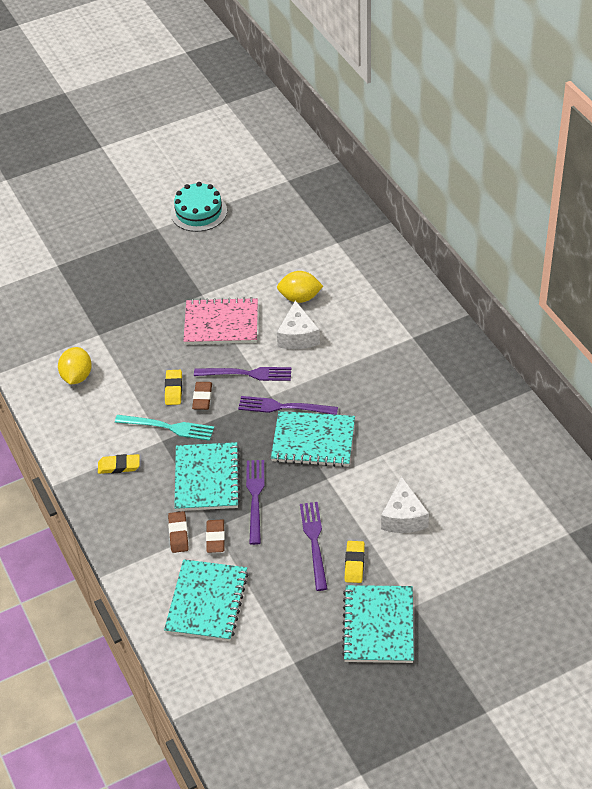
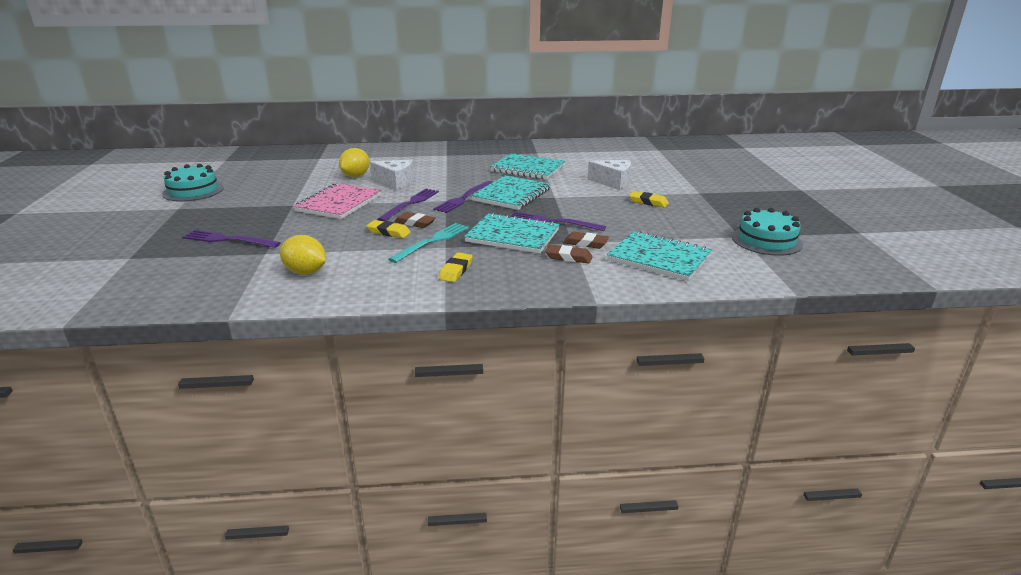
camera: 70 degrees left, 20 degrees down
purple fork [300,502,328,591] -> purple fork moved to [183,230,281,248]
turquoise notebook [342,585,414,663] -> turquoise notebook moved to [490,153,566,180]
none -> turquoise cake [732,208,803,256]

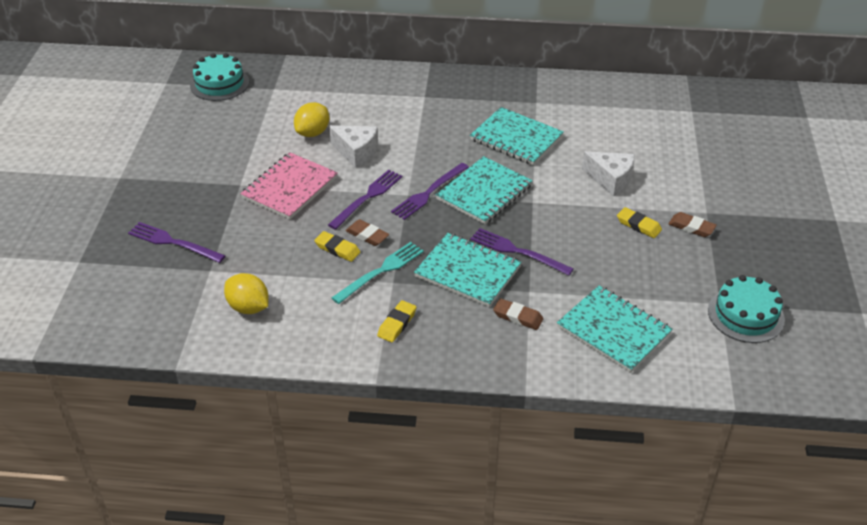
camera: 10 degrees right, 15 degrees up
turquoise cake [162,164,224,202] -> turquoise cake moved to [190,53,249,101]
brown eraser [563,231,609,249] -> brown eraser moved to [668,212,717,237]

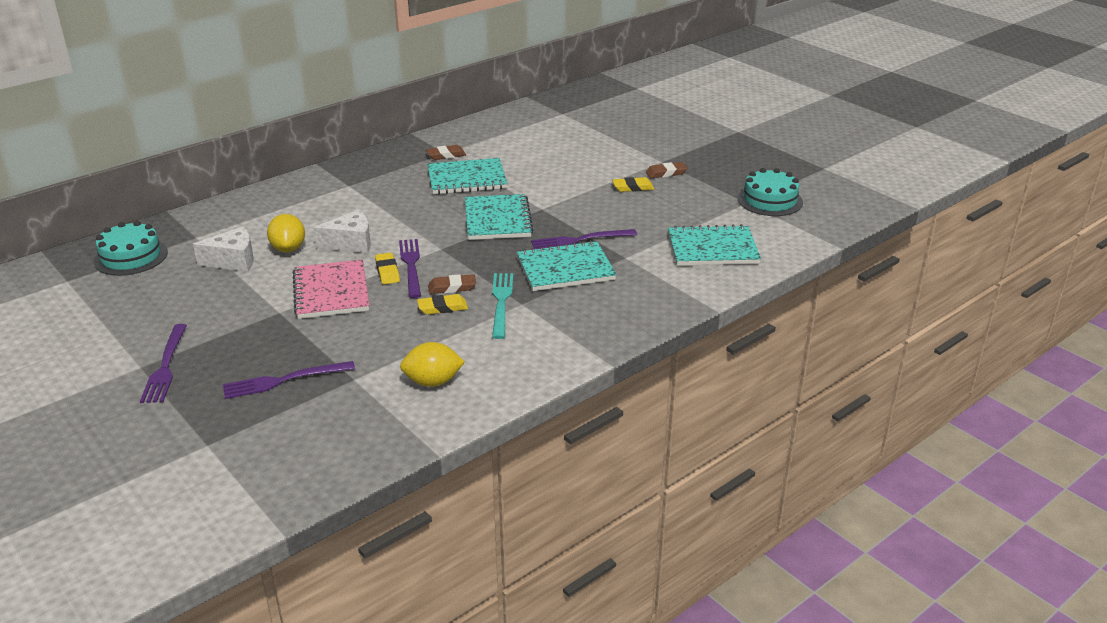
camera: 45 degrees left, 10 degrees down
yellow eraser [377,300,416,342] -> yellow eraser moved to [375,252,400,284]
purple fork [391,163,469,220] -> purple fork moved to [140,324,187,403]
brown eraser [493,298,543,330] -> brown eraser moved to [426,145,466,160]
white cheese [582,151,635,197] -> white cheese moved to [193,226,253,272]

